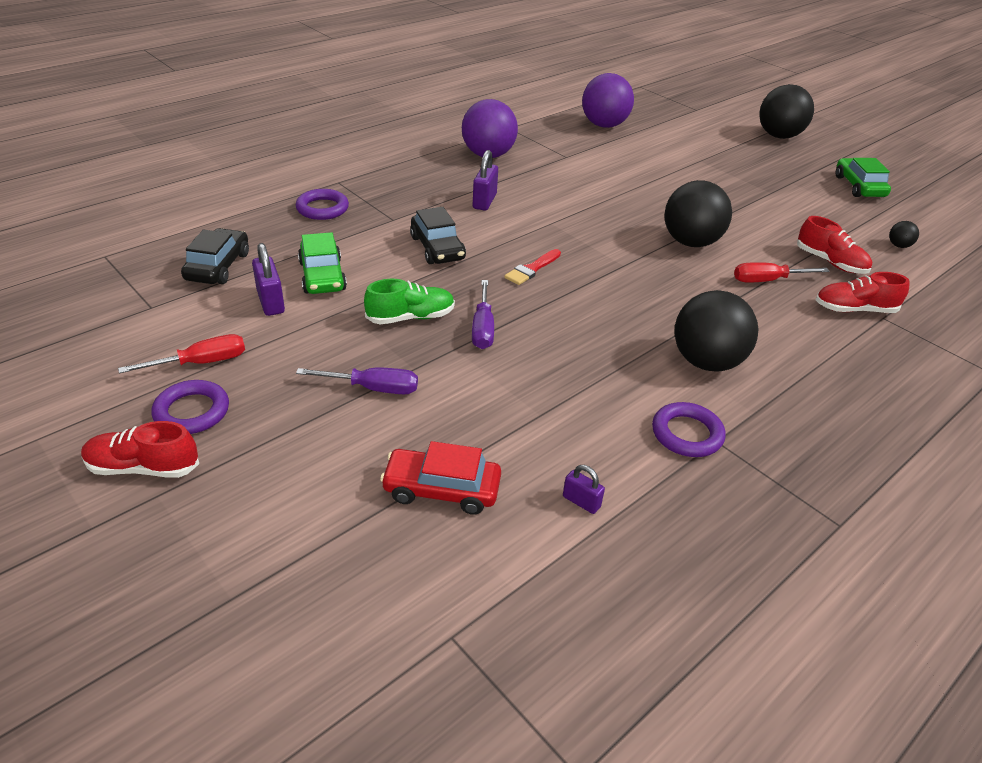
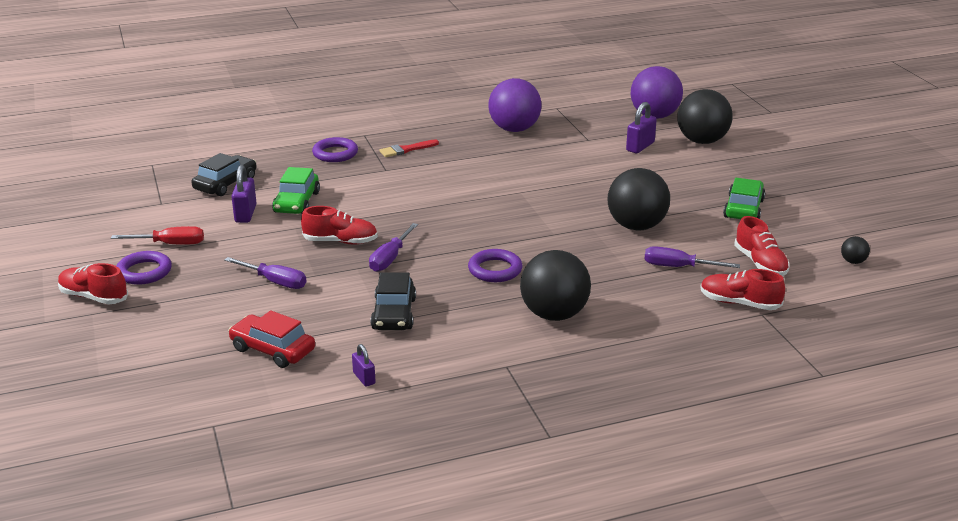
camera: 25 degrees right, 10 degrees down
green shoe [364,279,455,324] -> red shoe [301,206,378,244]
black car [410,207,466,264] -> black car moved to [371,272,416,330]
purple padlock [473,150,498,211] -> purple padlock moved to [626,102,657,153]
red brush [504,249,561,285] -> red brush moved to [380,139,439,157]
purple ring [652,402,726,457] -> purple ring moved to [468,249,522,282]
red screwdriver [734,262,829,283] -> purple screwdriver [644,246,740,268]
black ball [759,84,814,139] -> black ball moved to [677,89,732,144]
green car [835,158,891,197] -> green car moved to [723,178,765,219]

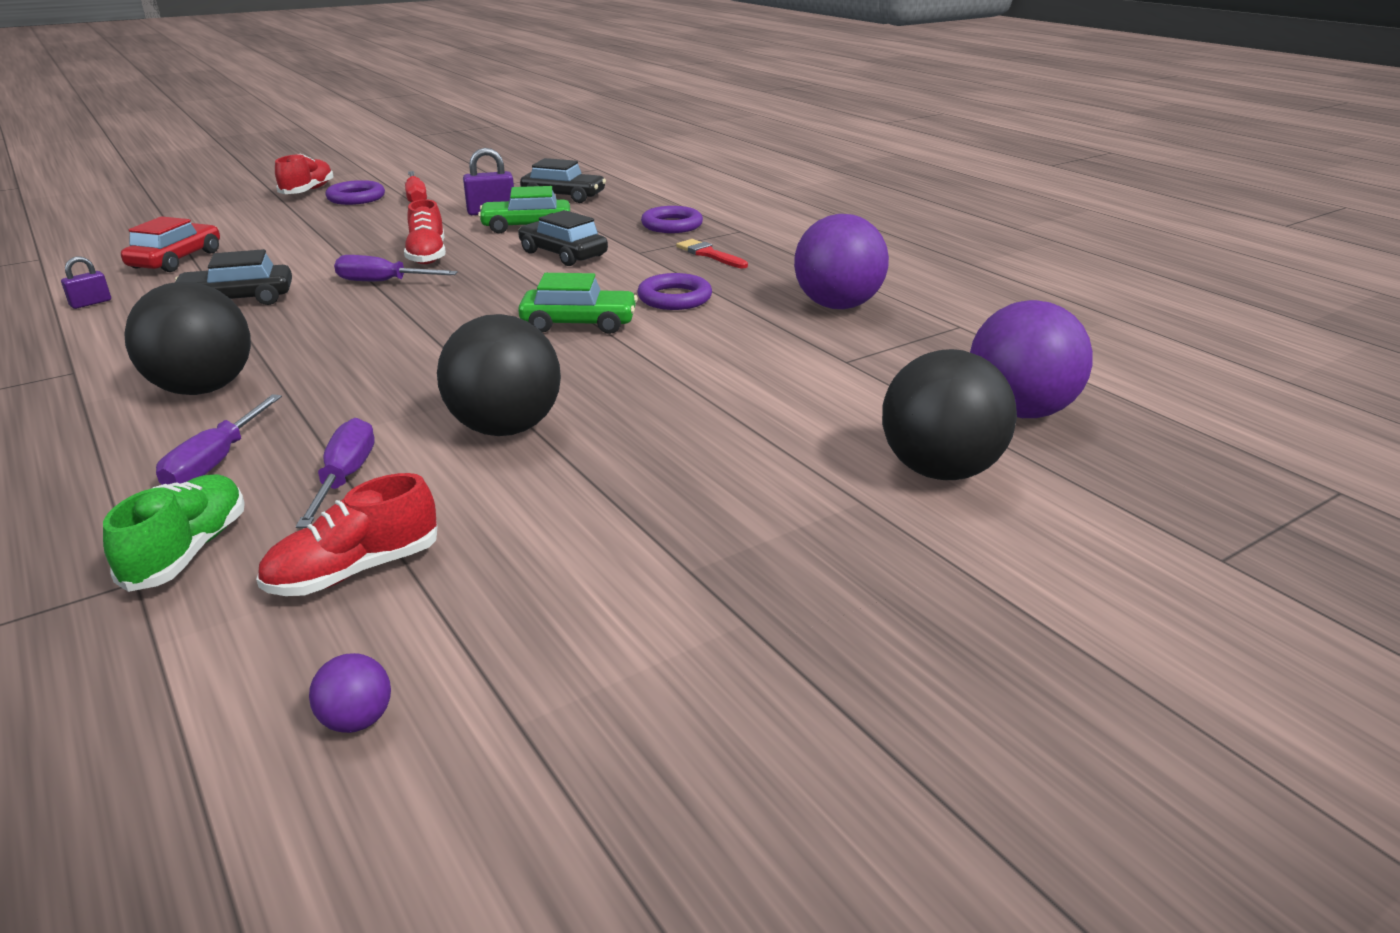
camera: 75 degrees right, 0 degrees up
purple screwdriver [224,257,306,289] -> purple screwdriver moved to [156,394,282,485]
purple ring [468,249,522,282] -> purple ring moved to [637,273,712,310]
purple padlock [626,102,657,153] -> none
red shoe [700,269,785,310] -> green shoe [103,474,245,592]
green car [723,178,765,219] -> green car moved to [518,273,638,334]
black ball [841,236,870,264] -> purple ball [309,653,391,733]
none -> black car [518,210,608,266]

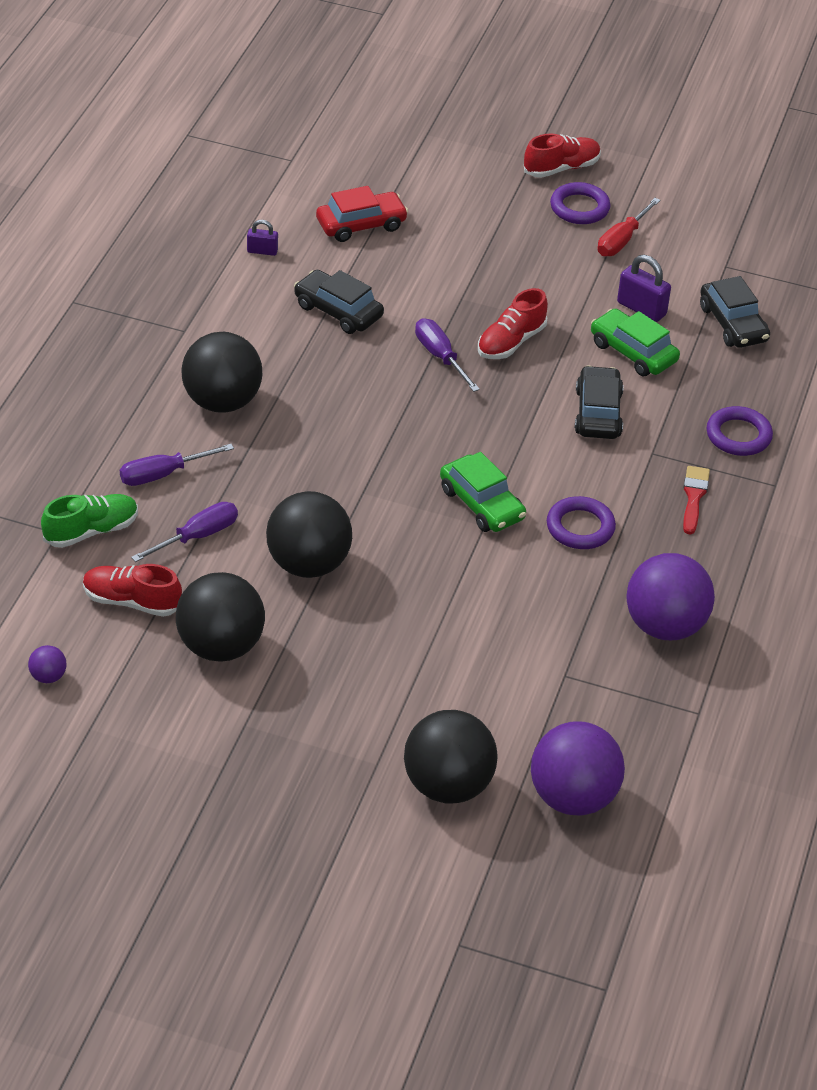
camera: 50 degrees right, 15 degrees up
none -> black ball [176,572,265,662]

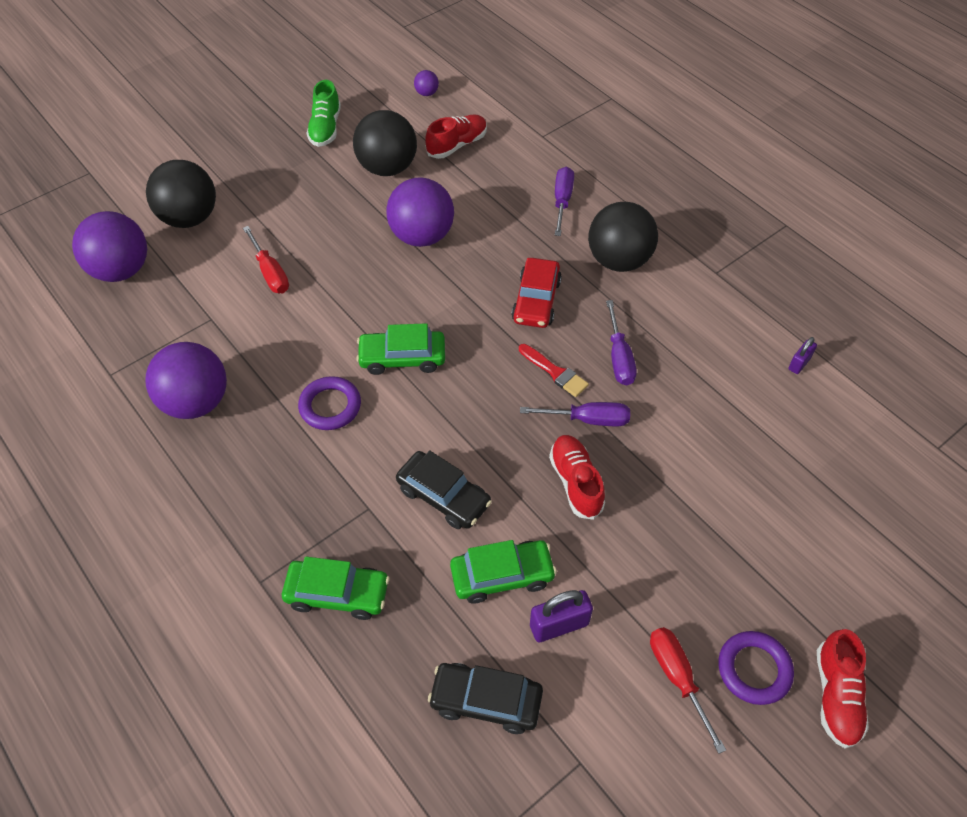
camera: 125 degrees right, 10 degrees up
green shoe [41,494,138,548] -> green shoe moved to [307,80,341,147]
purple screwdriver [131,502,238,562] -> purple screwdriver moved to [606,300,637,385]
black ball [266,491,352,578] -> purple ball [386,177,454,247]
black car [294,270,384,334] -> none
red car [316,186,408,242] -> red car moved to [511,258,562,328]
red brush [683,466,710,535] -> red brush moved to [519,344,589,397]
purple ring [707,406,773,456] -> green car [282,557,390,620]
none -> red screwdriver [243,226,289,293]

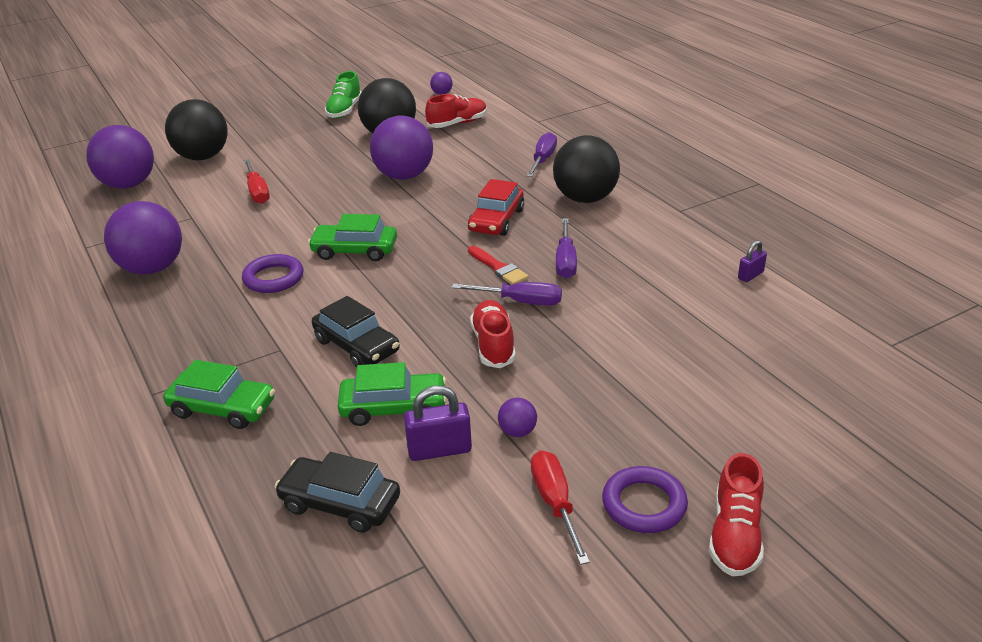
camera: 10 degrees right, 20 degrees down
none -> purple ball [498,398,537,437]

